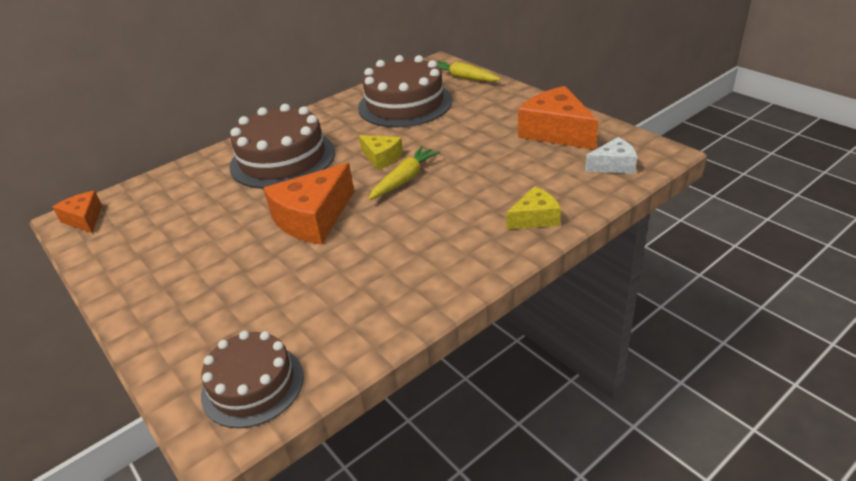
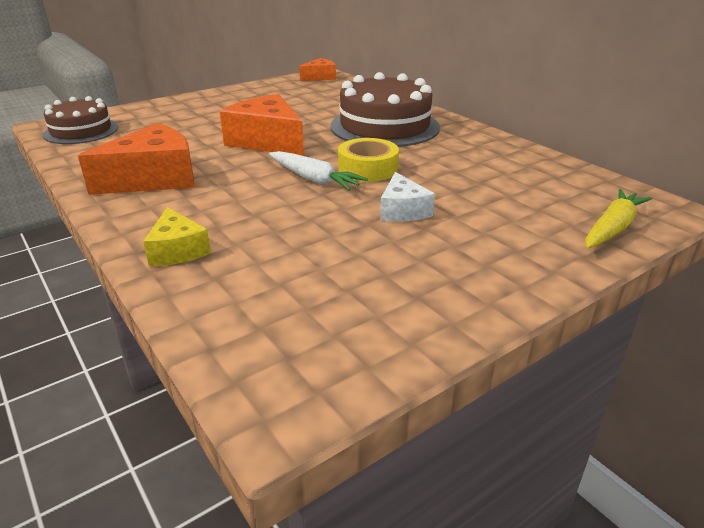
camera: 90 degrees right, 5 degrees down
brown cake [358,55,452,127] -> none
yellow cheese [359,135,403,170] -> yellow tape [338,138,399,182]
yellow carrot [368,146,441,200] -> white carrot [269,151,368,190]
orange cheese [518,86,598,150] -> orange cheese moved to [78,123,195,195]
white cheese [585,137,637,174] -> white cheese moved to [380,172,435,222]

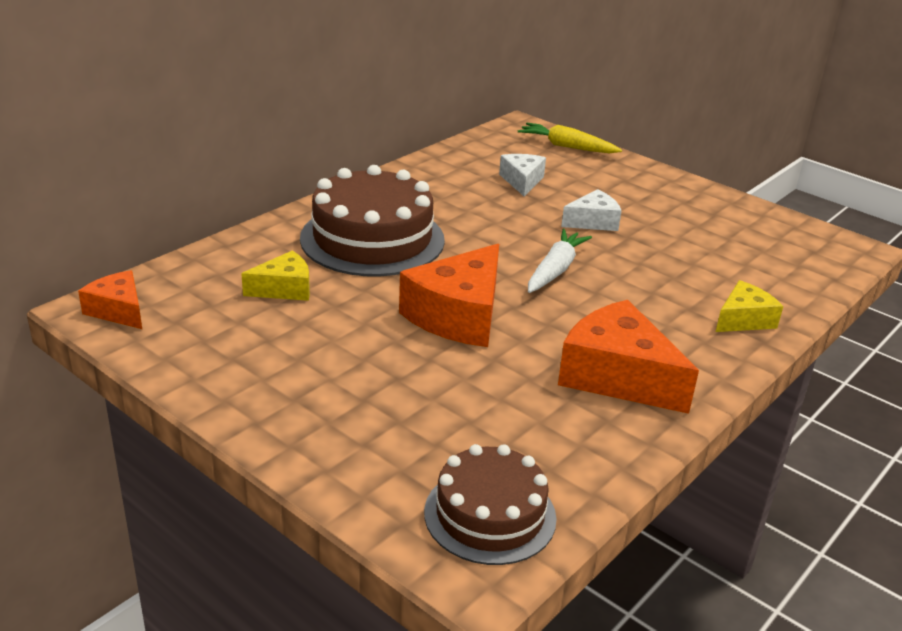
camera: 105 degrees left, 0 degrees up
yellow tape [338,138,399,182] -> none
none -> yellow cheese [241,251,310,301]
none -> white cheese [499,154,546,196]

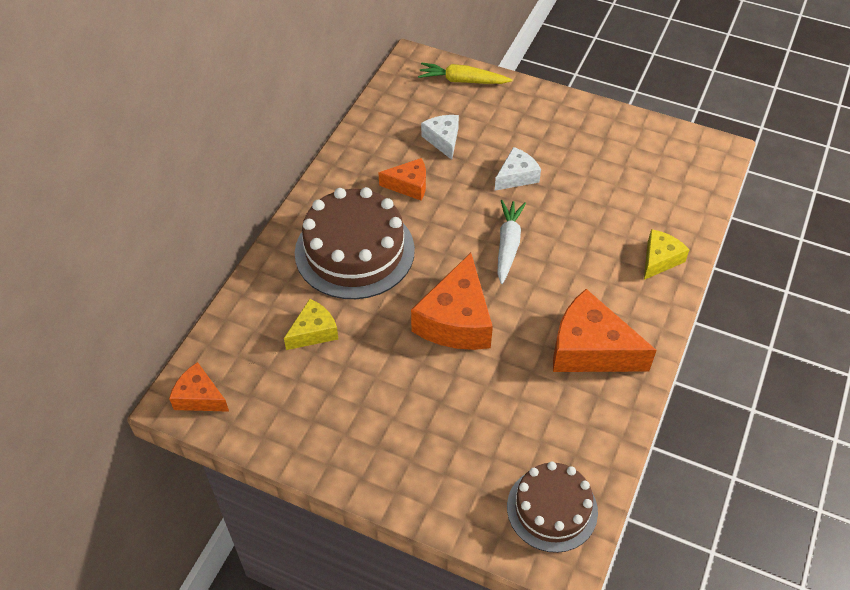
camera: 15 degrees left, 20 degrees up
none -> orange cheese [379,158,426,201]

